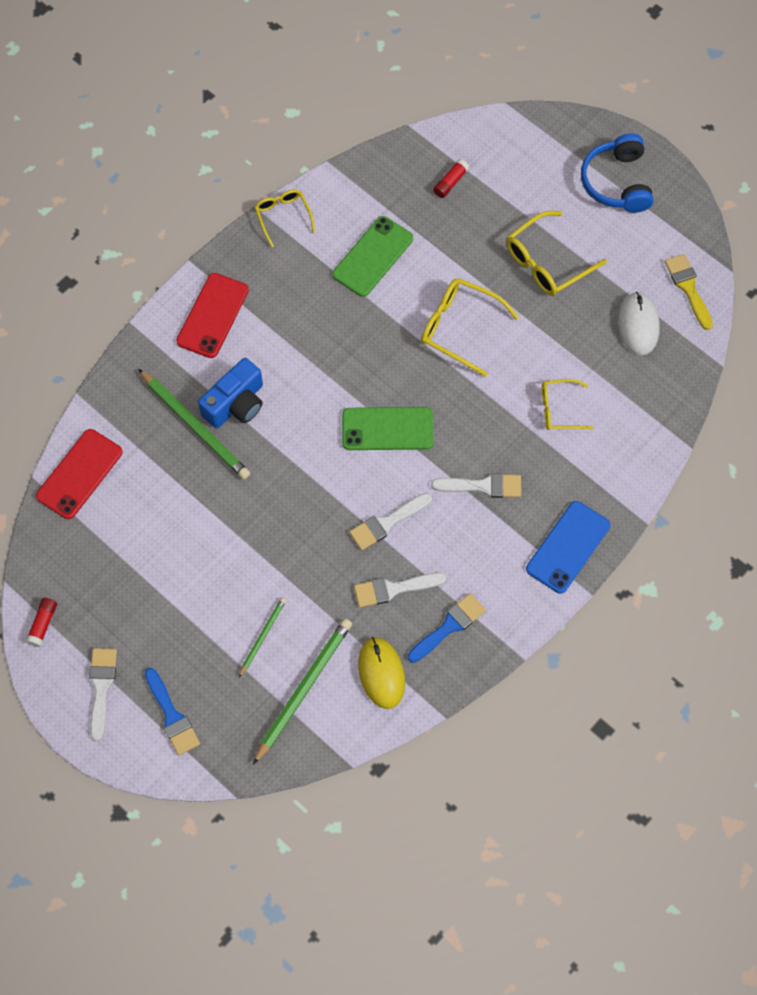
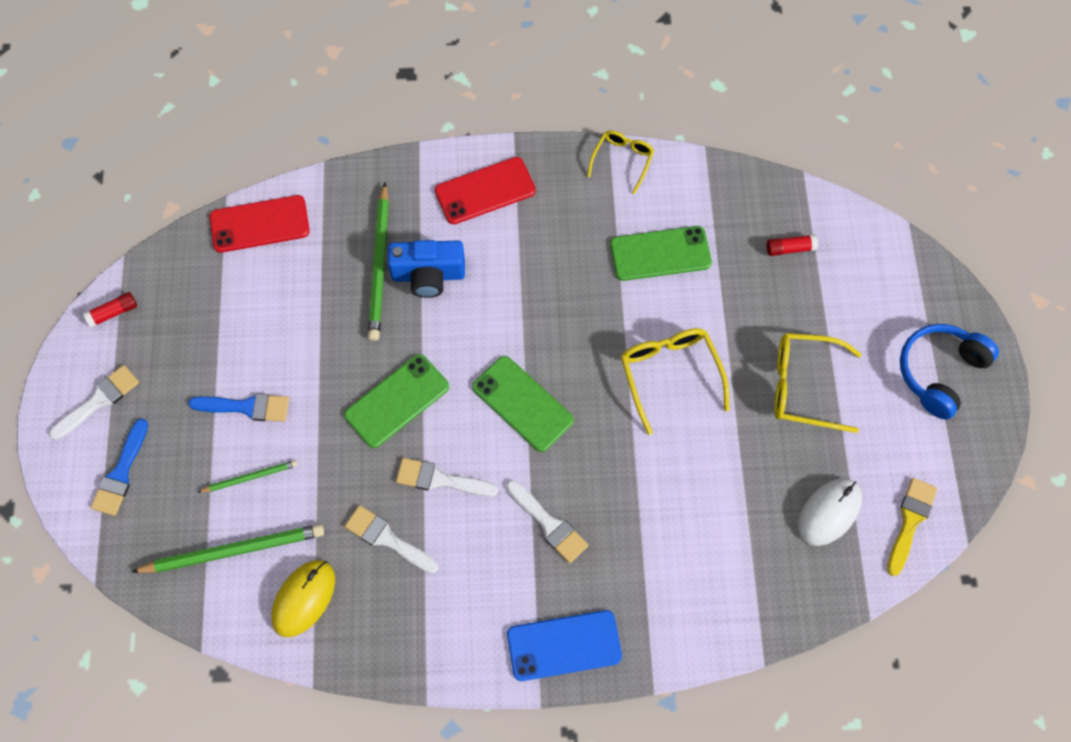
camera: 45 degrees right, 0 degrees up
blue brush [408,593,486,663] -> blue brush moved to [188,393,289,422]
yellow glasses [542,379,594,430] -> none
none -> green phone [344,354,449,448]

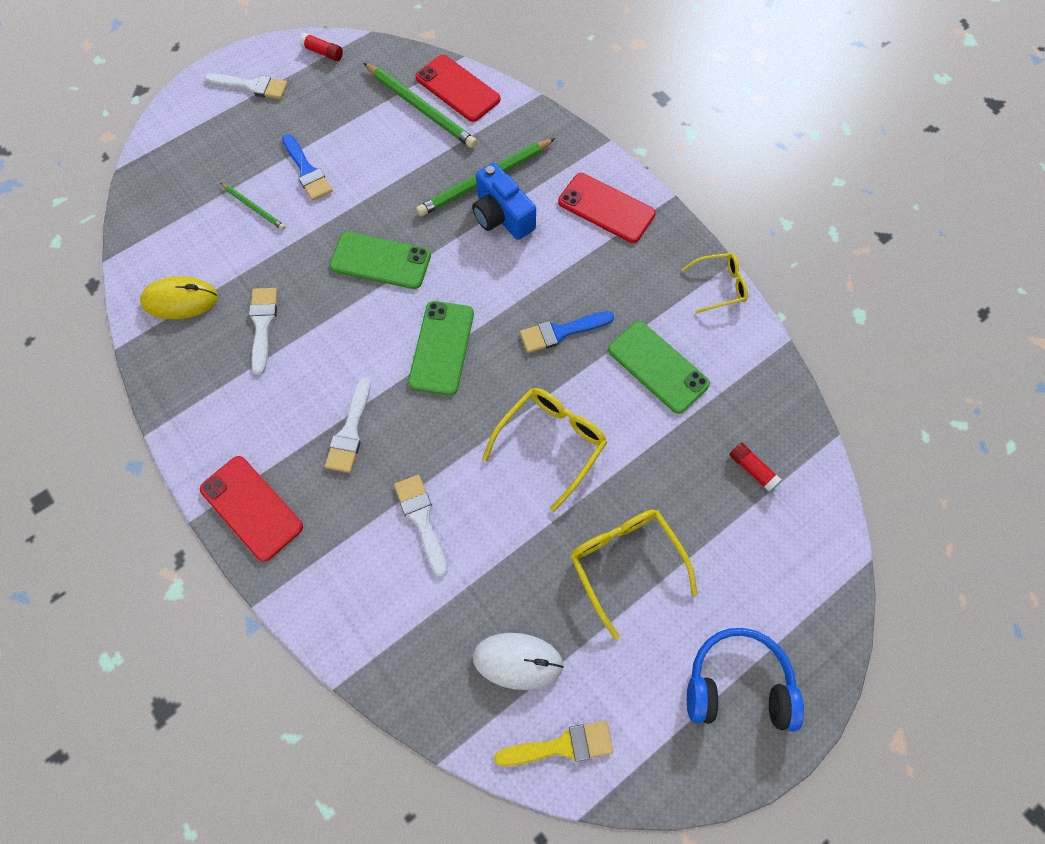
camera: 55 degrees right, 0 degrees up
blue brush [90,418,148,516] -> blue brush moved to [520,311,614,353]
green pencil [131,524,324,573] -> green pencil moved to [364,63,477,148]
white brush [396,458,498,497] -> white brush moved to [394,475,448,577]
blue phone [507,610,622,681] -> red phone [200,456,303,562]

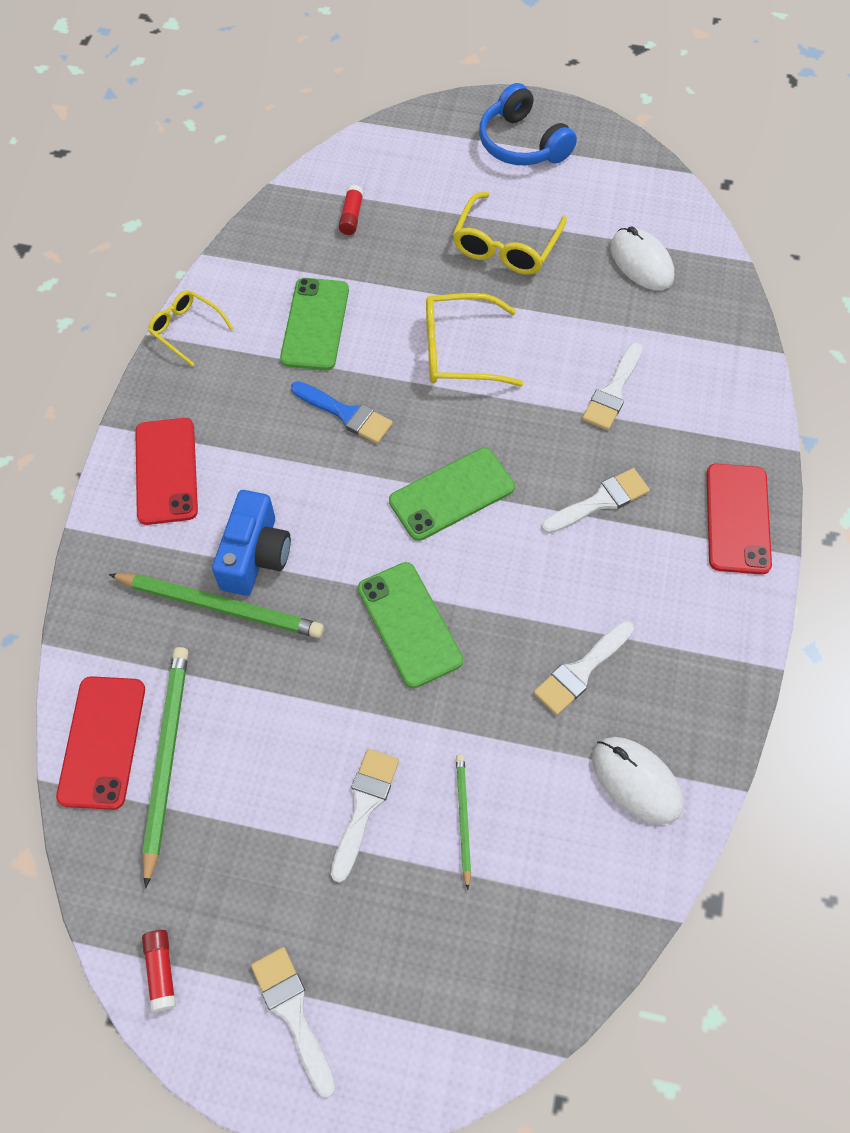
camera: 130 degrees left, 5 degrees down
yellow mouse [140,276,218,319] -> white mouse [592,737,683,825]
blue brush [282,134,333,201] -> white brush [331,749,399,883]
yellow brush [494,721,613,766] -> none

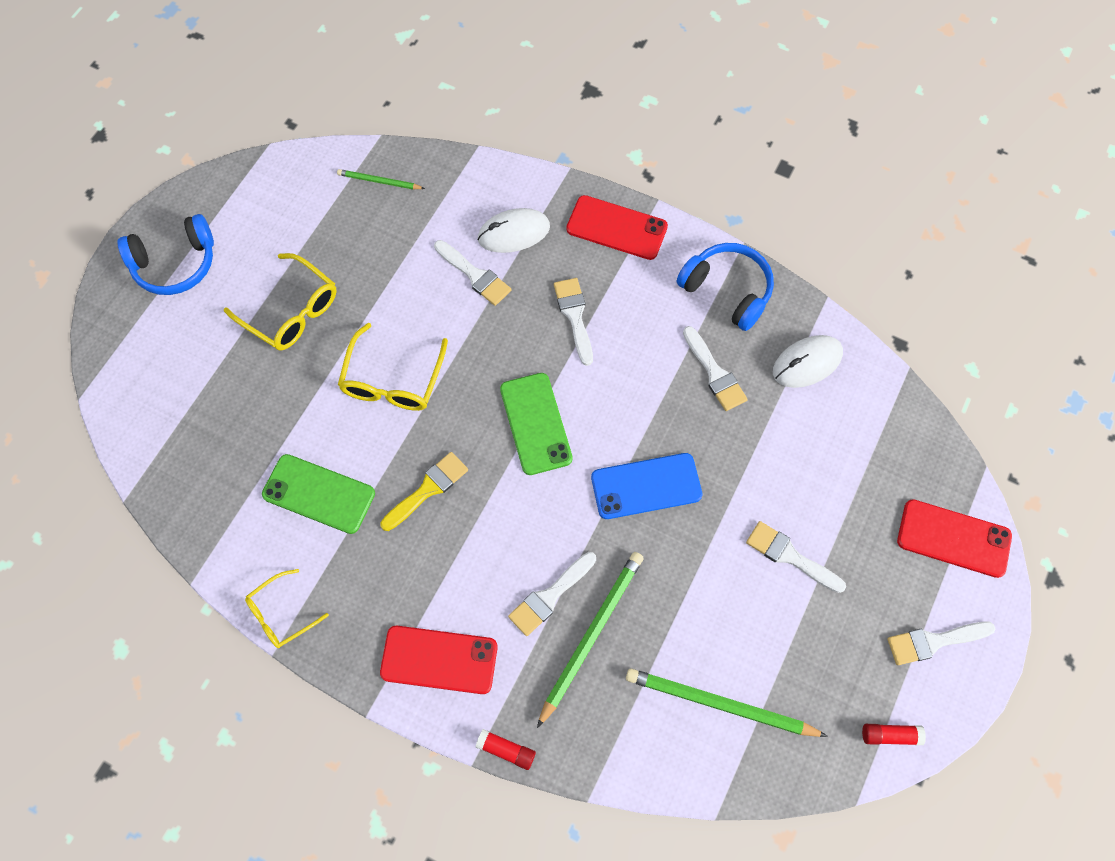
camera: 75 degrees left, 5 degrees up
red phone [56,676,145,810] -> red phone moved to [897,499,1012,578]
blue camera [212,490,291,596] -> white brush [508,552,596,636]
blue brush [291,381,393,444] -> yellow brush [381,452,468,531]
red glue stick [339,185,364,235] -> red glue stick moved to [475,729,536,770]
green phone [358,562,463,688] -> blue phone [591,453,702,519]
green pencil [456,754,471,890] -> green pencil moved to [337,169,425,189]
white mouse [610,226,674,290] -> white mouse moved to [477,208,550,253]
none -> blue headphones [676,243,774,331]

